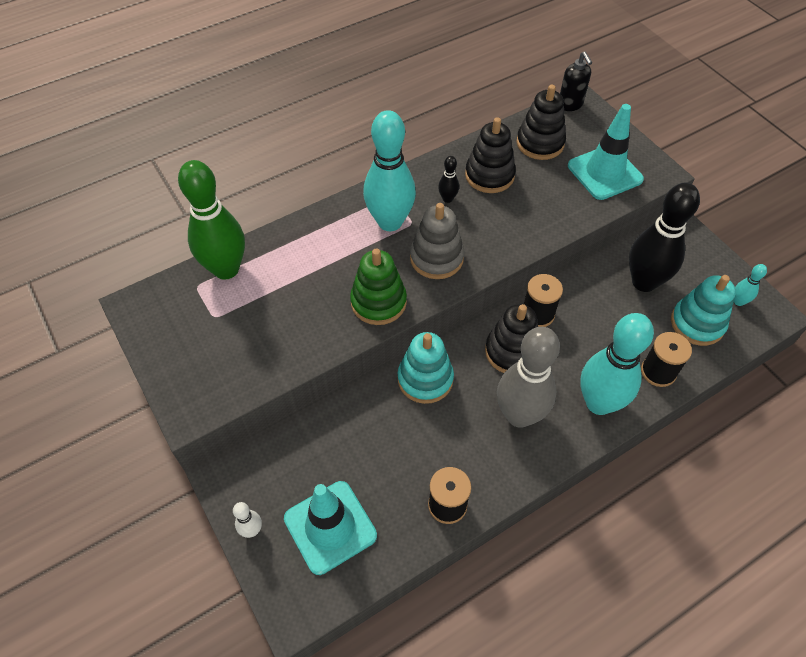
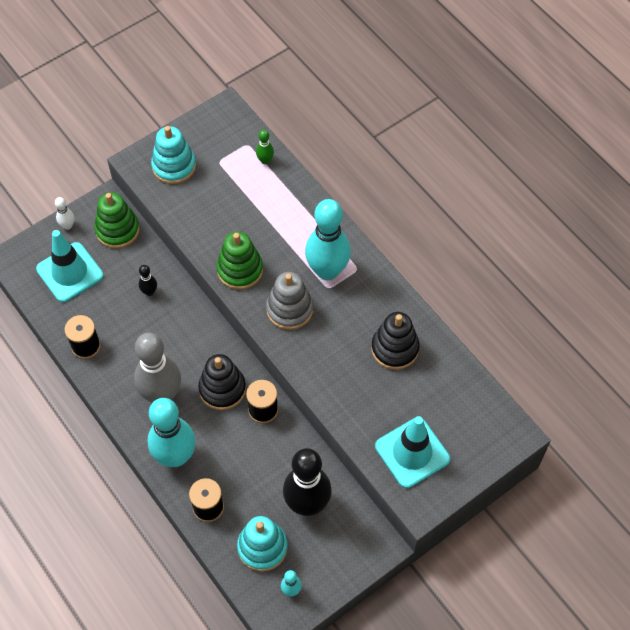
camera: 85 degrees right, 5 degrees up
green bowling pin [178,160,245,280] -> green bowling pin [256,130,274,164], size x0.42
turquoise stacking toy [398,332,454,404] -> turquoise stacking toy moved to [151,126,196,184]
black bowling pin [438,156,459,203] -> black bowling pin moved to [139,265,157,296]
black stacking toy [516,85,566,160] -> none
black soap dispenser [560,51,593,111] -> none
none -> green stacking toy [95,192,140,249]

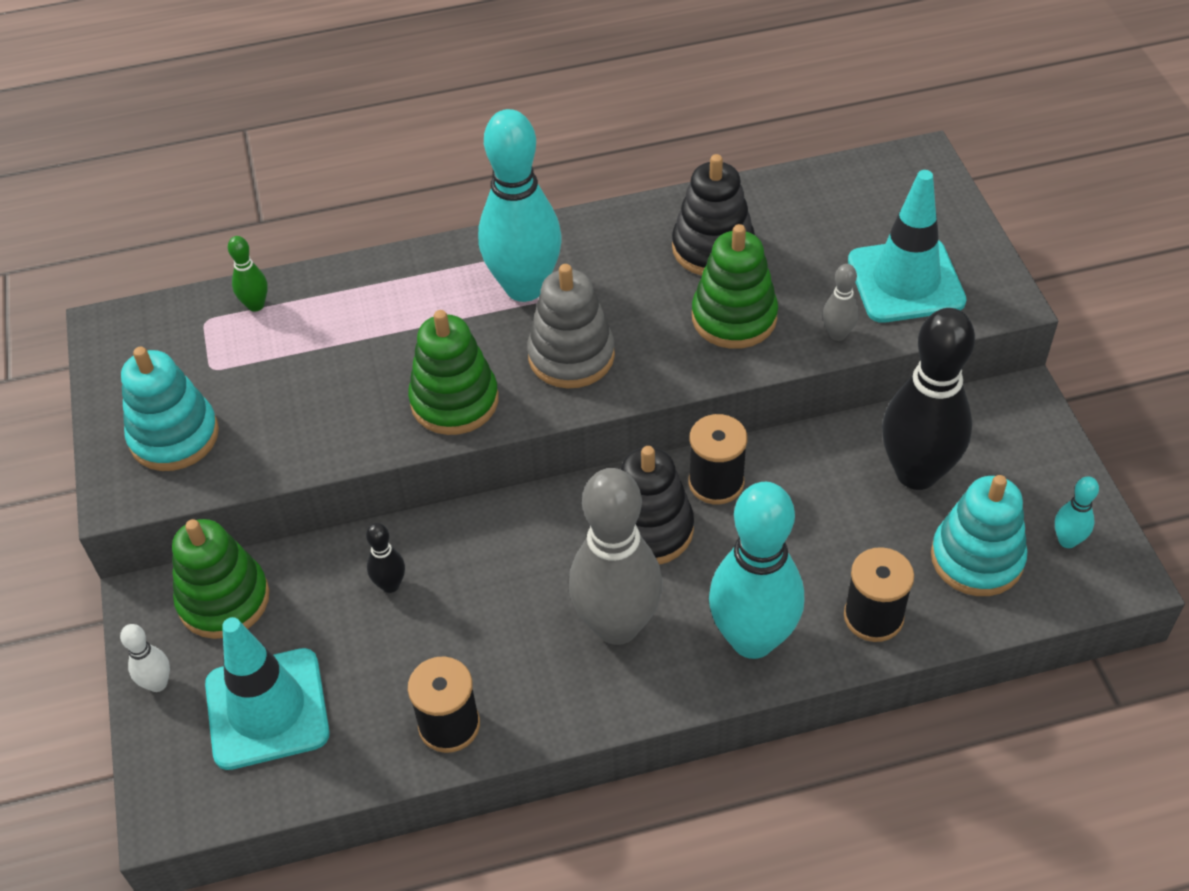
camera: 65 degrees left, 10 degrees down
none -> green stacking toy [692,224,778,349]
none -> grey bowling pin [823,264,859,341]

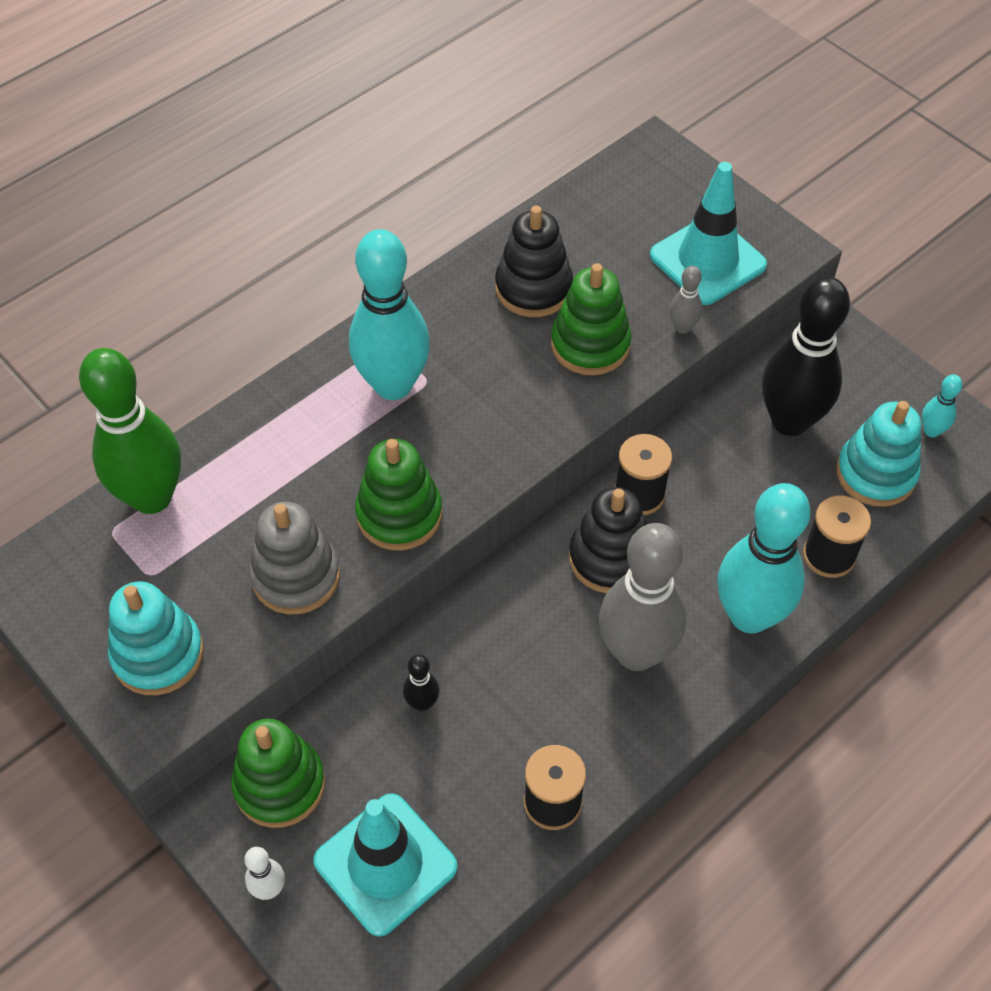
camera: 30 degrees left, 5 degrees up
green bowling pin [228,236,268,312] -> green bowling pin [79,348,181,514], size x2.37
grey stacking toy [527,264,615,389] -> grey stacking toy moved to [249,502,340,614]

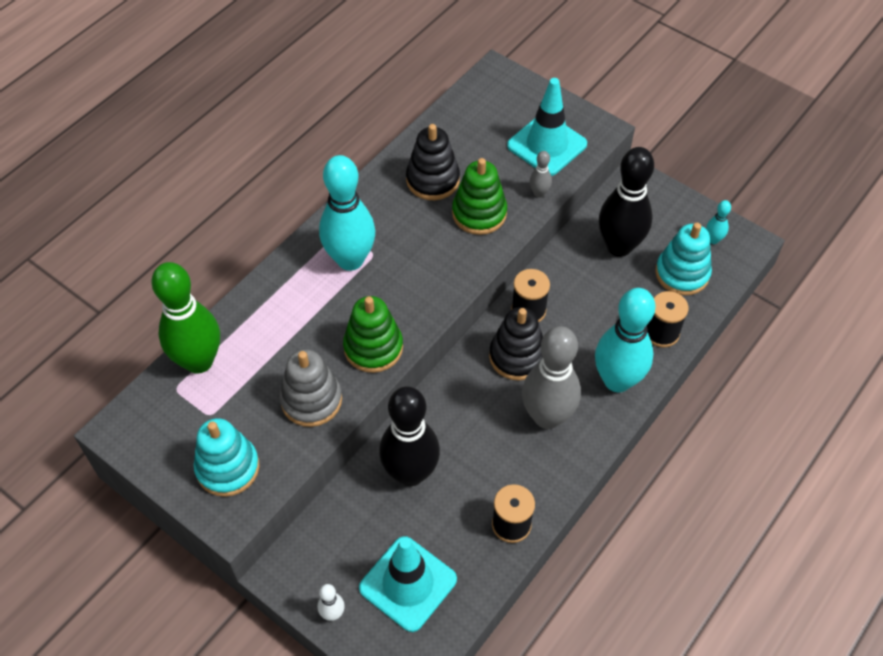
camera: 10 degrees left, 0 degrees up
green stacking toy [231,719,325,828] -> none
black bowling pin [403,654,440,712] -> black bowling pin [379,386,440,486], size x2.37

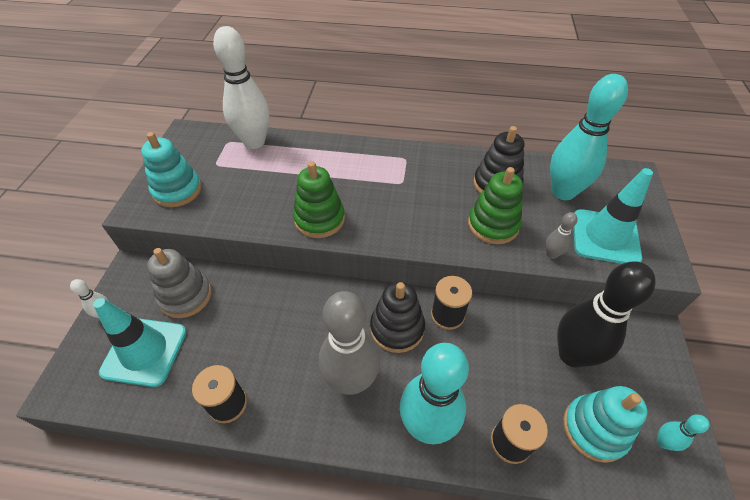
camera: 60 degrees right, 5 degrees down
green bowling pin [151,262,220,374] -> white bowling pin [213,26,269,149]
grey stacking toy [280,349,342,427] -> grey stacking toy moved to [147,248,212,318]
turquoise bowling pin [319,155,375,271] -> turquoise bowling pin moved to [550,74,628,200]
black bowling pin [379,386,440,486] -> none

